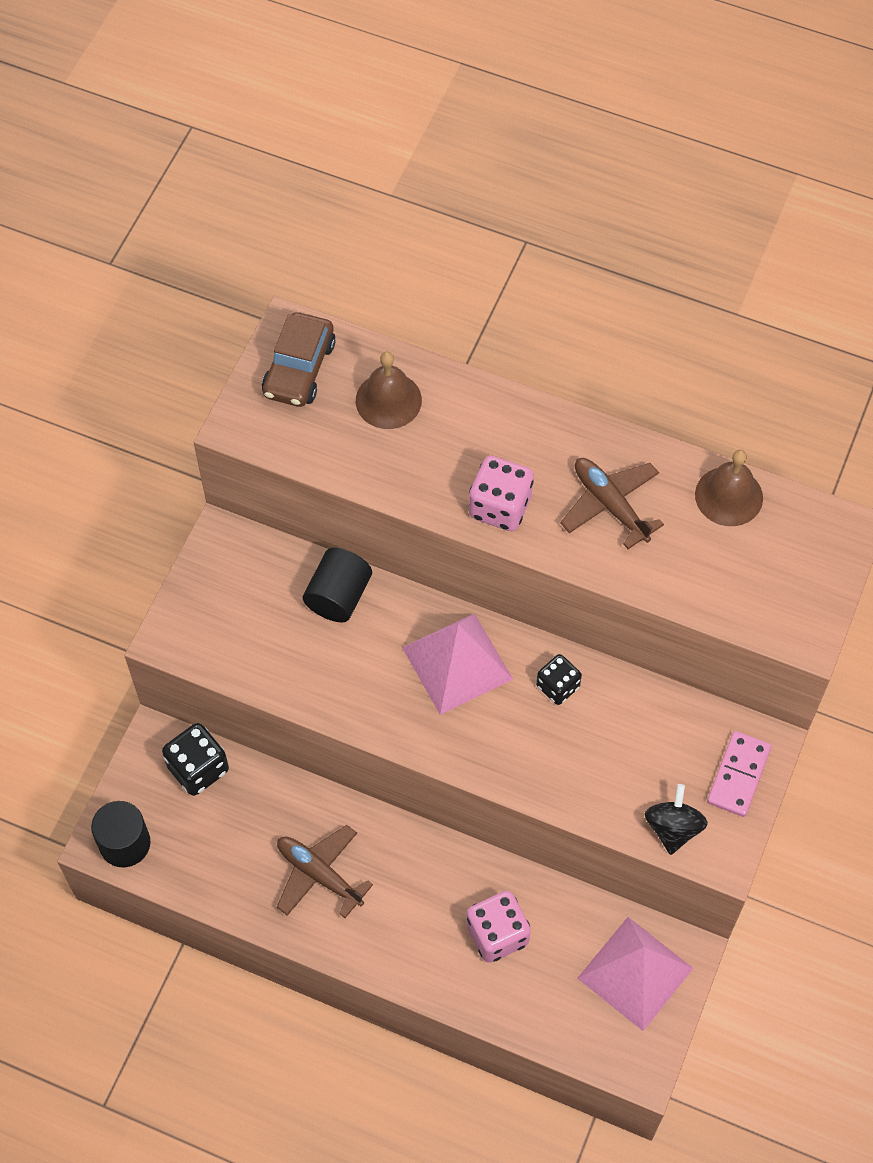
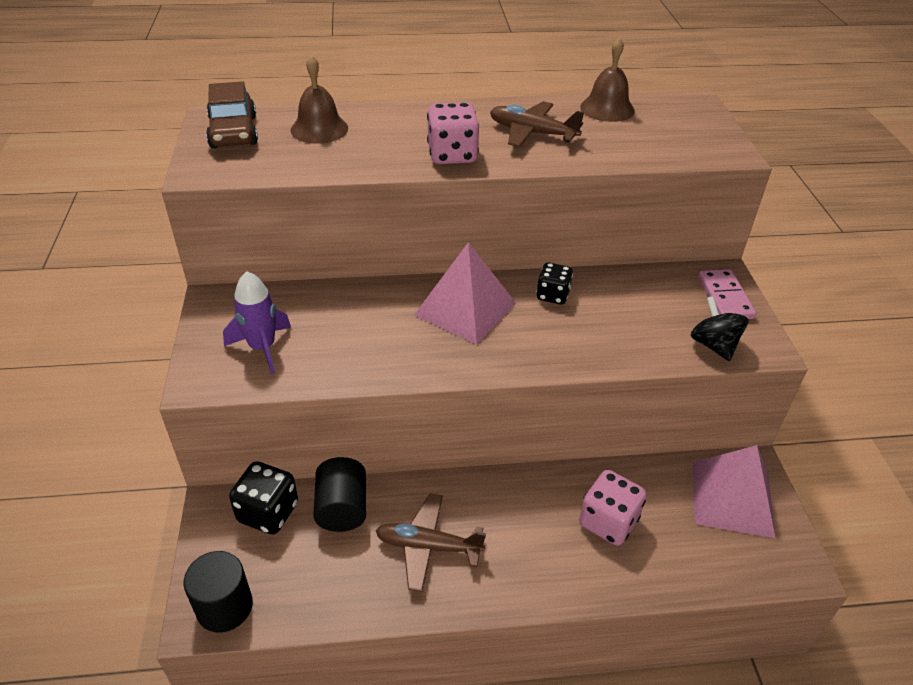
camera: 30 degrees left, 20 degrees down
black cylinder [303,548,372,622] -> black cylinder moved to [313,457,366,532]
none -> purple rocket [223,271,291,374]

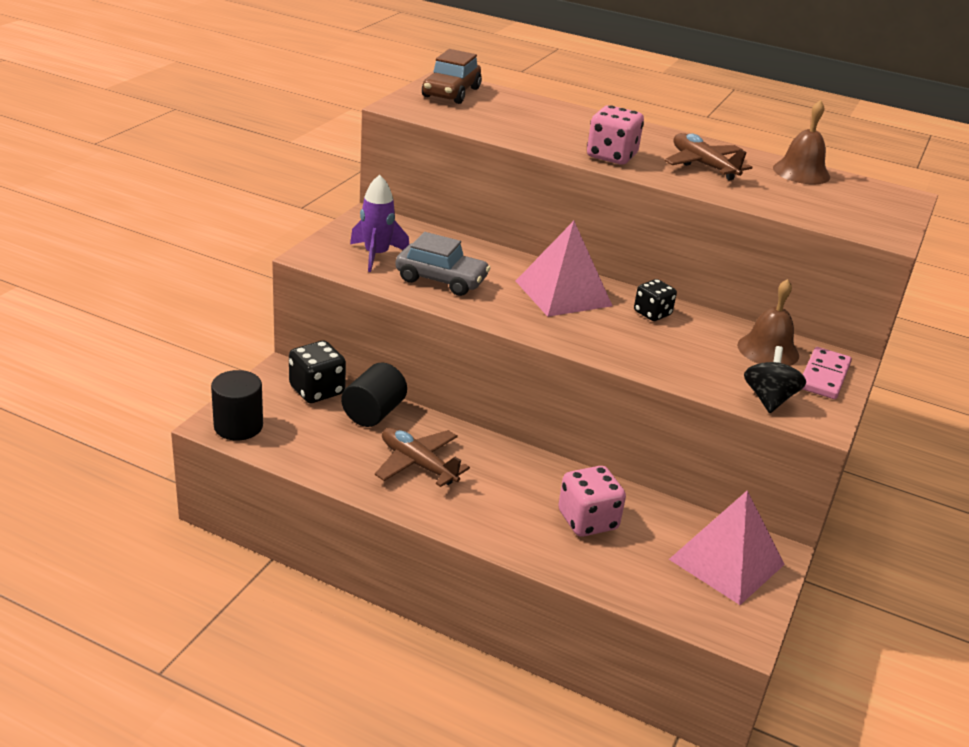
camera: 30 degrees right, 10 degrees down
brown bell [291,55,348,144] -> brown bell moved to [737,279,799,366]
none -> grey car [395,232,490,296]

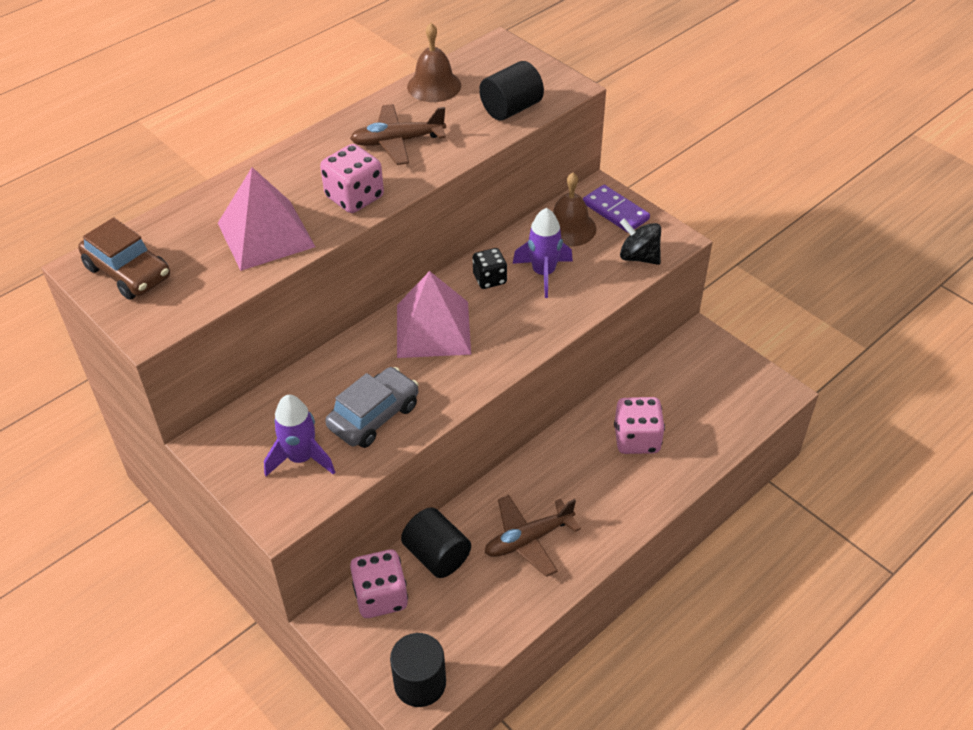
camera: 65 degrees left, 15 degrees up
black dice [289,341,346,403] -> pink dice [350,550,408,618]
pink pyramid [669,491,785,605] -> pink pyramid moved to [218,167,315,271]
pink domino [803,347,852,399] -> purple domino [583,185,650,233]
none -> black cylinder [479,61,544,121]
none -> purple rocket [513,208,573,298]

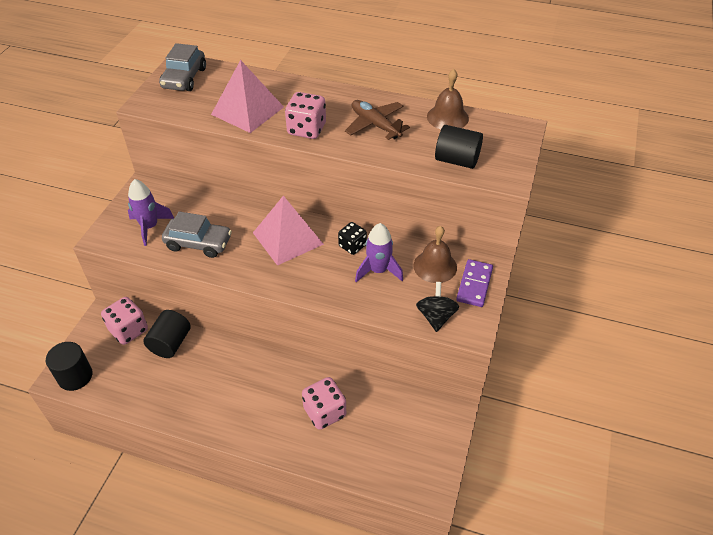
camera: 60 degrees right, 0 degrees up
brown car [78,217,170,300] -> grey car [159,43,206,91]
brown plane [485,495,581,577] -> none

